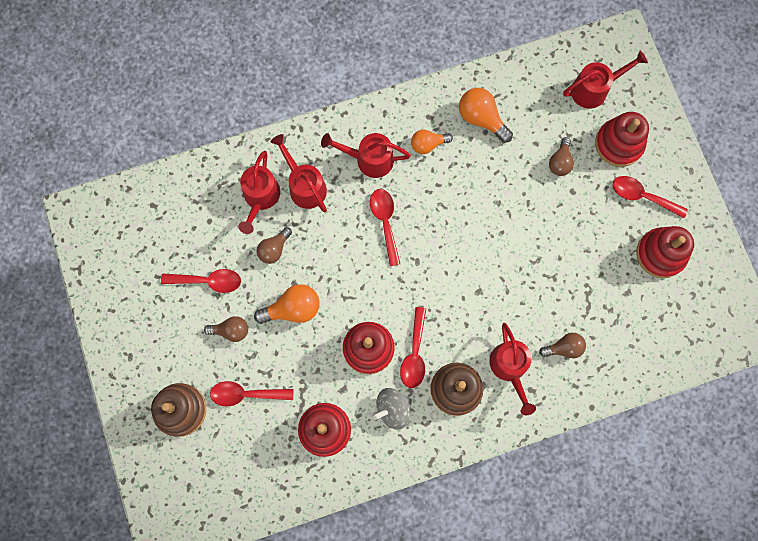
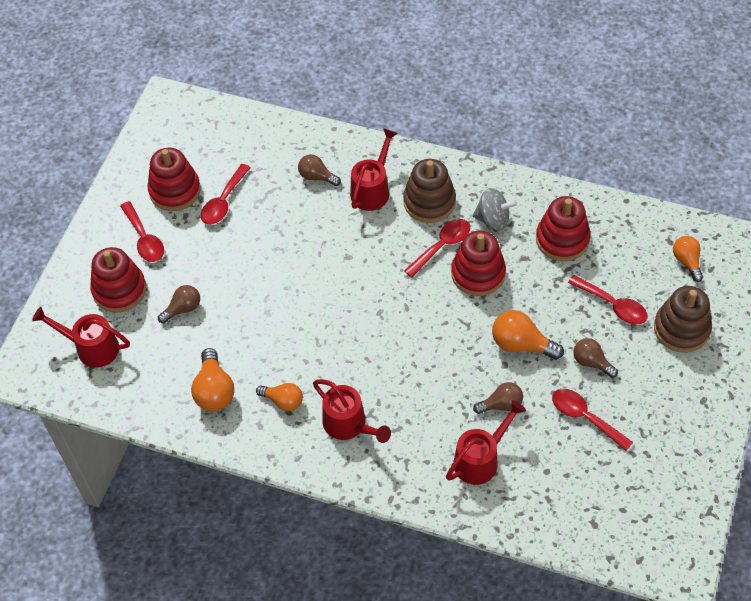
camera: 140 degrees left, 20 degrees down
red watering can [271,134,327,212] -> none
red spoon [370,189,400,266] -> red spoon moved to [201,164,251,225]
none -> orange light bulb [673,236,703,282]

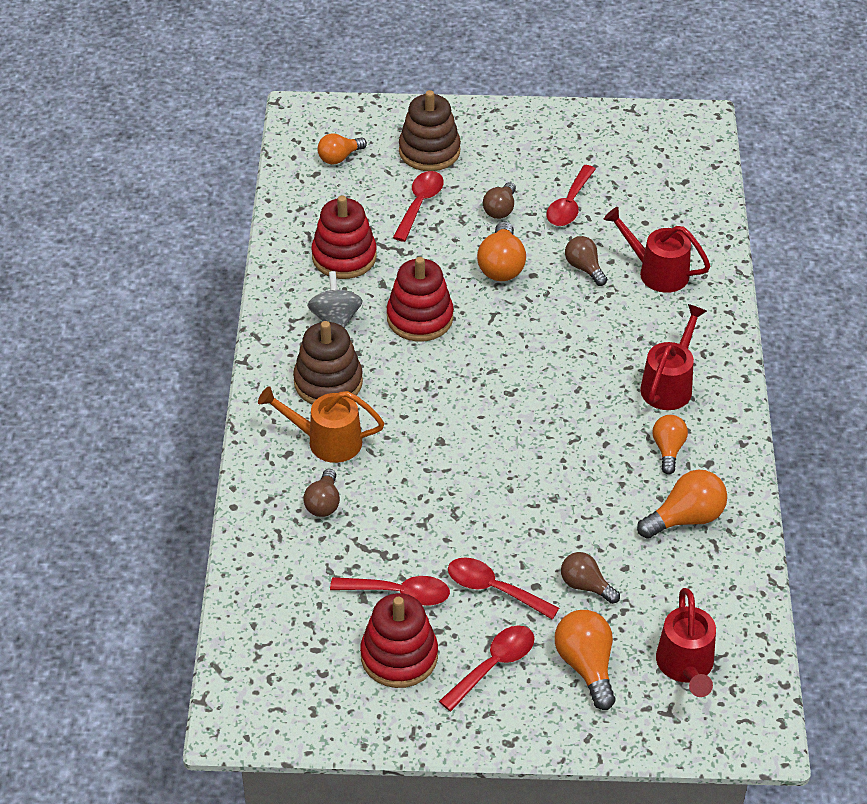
camera: 110 degrees left, 10 degrees down
red stacking toy [90,247,146,313] -> orange light bulb [555,610,615,710]
red watering can [350,128,398,211] -> orange watering can [258,386,384,463]
red spoon [404,219,470,278] -> red spoon moved to [448,557,559,620]

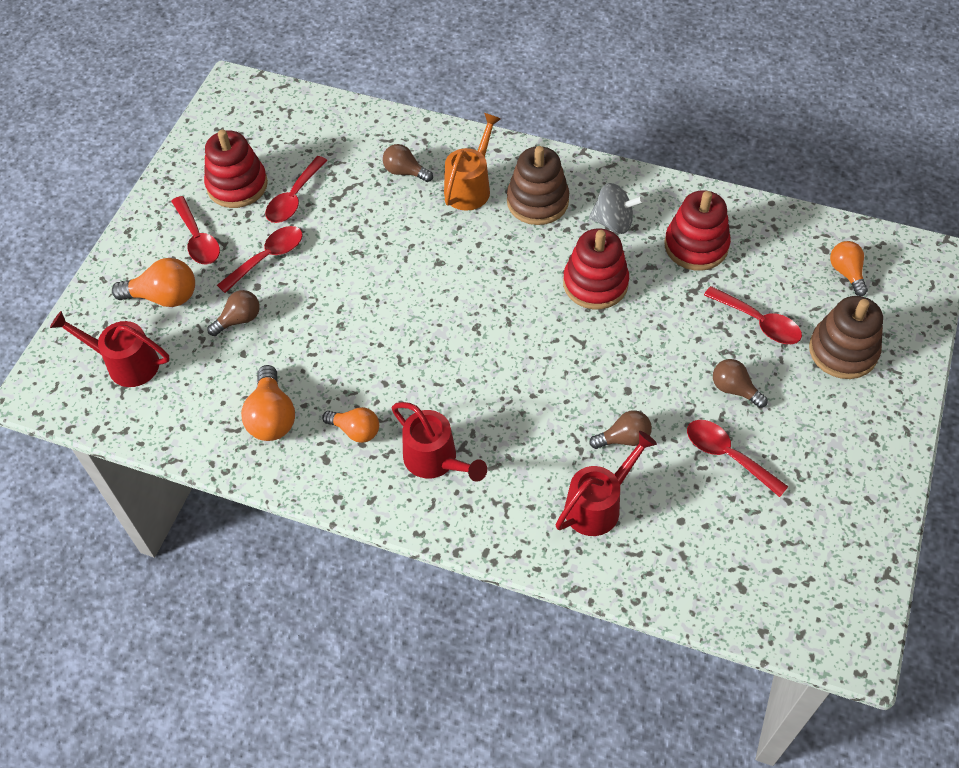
camera: 110 degrees right, 10 degrees up
orange light bulb [477,221,526,281] -> none

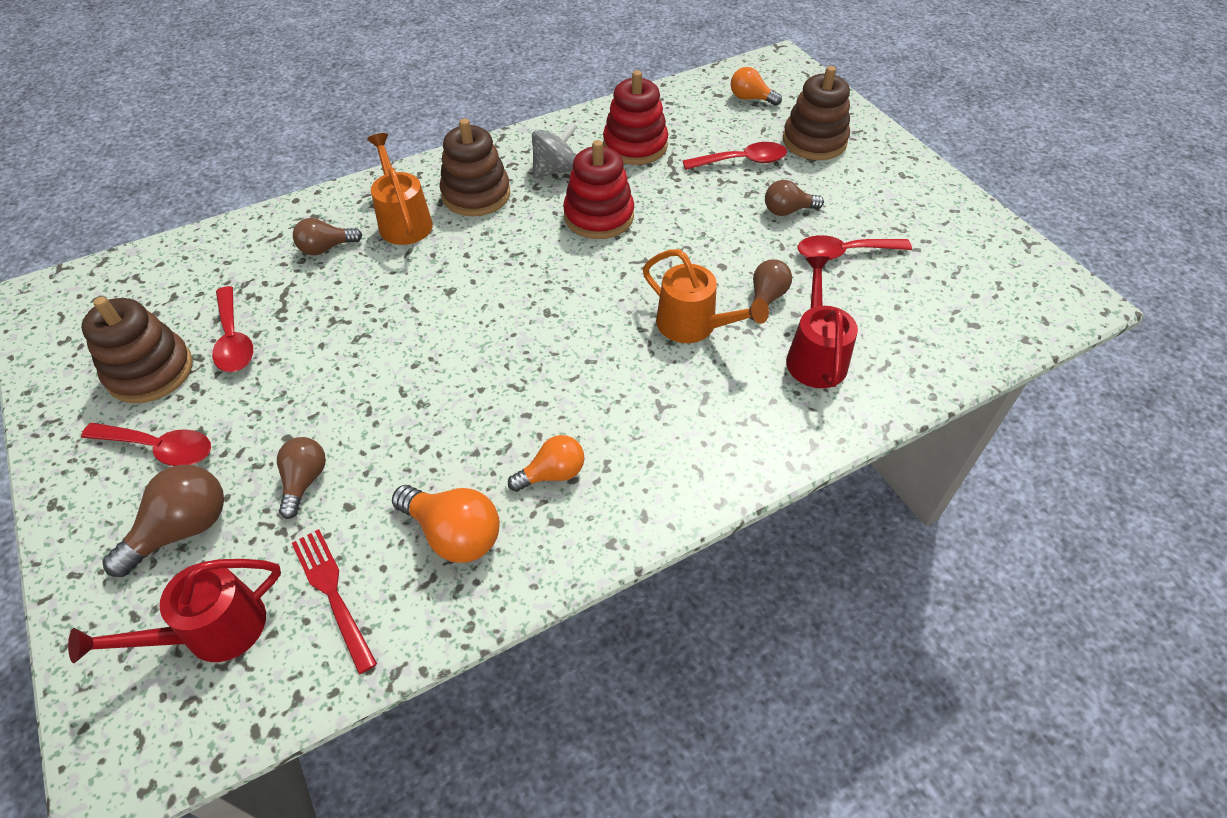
camera: 50 degrees left, 5 degrees down
orange light bulb [112,258,195,307] -> brown light bulb [102,465,224,577]
red stacking toy [204,130,268,208] -> brown stacking toy [81,297,192,403]
red spoon [217,226,303,293] -> none
red watering can [392,402,487,482] -> none
none -> red fork [292,529,377,674]
none -> orange watering can [643,249,769,343]

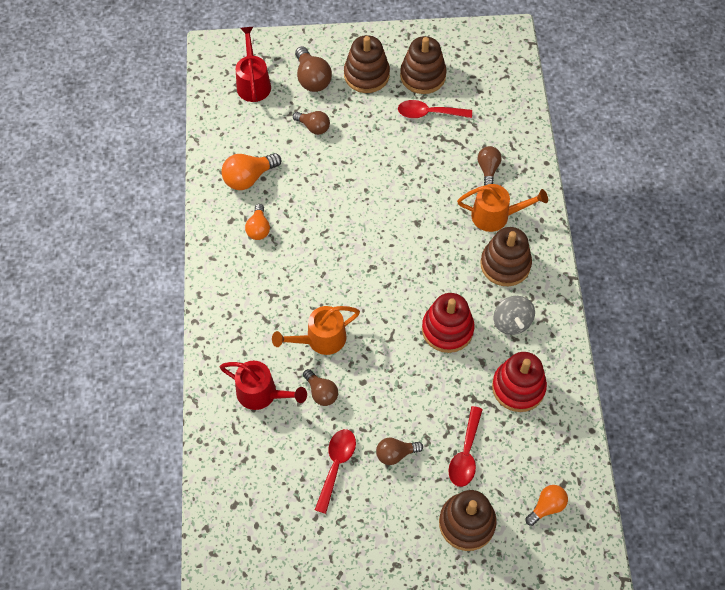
camera: 115 degrees right, 10 degrees up
red spoon [81,423,211,466] -> brown stacking toy [344,35,390,93]
red fork [292,529,377,674] -> none
brown light bulb [765,180,824,216] -> brown light bulb turned 120 degrees counterclockwise [376,437,423,465]

